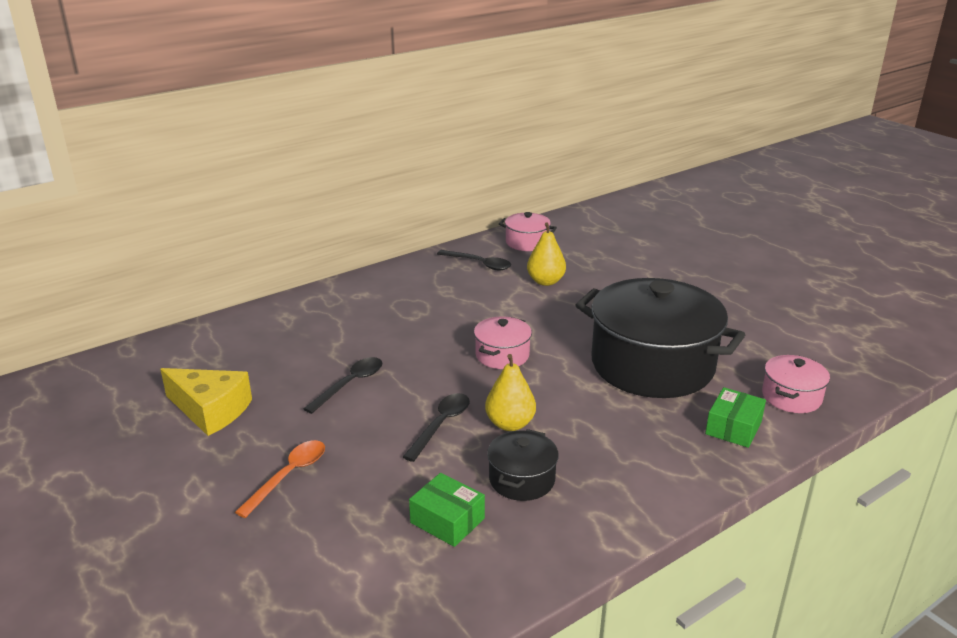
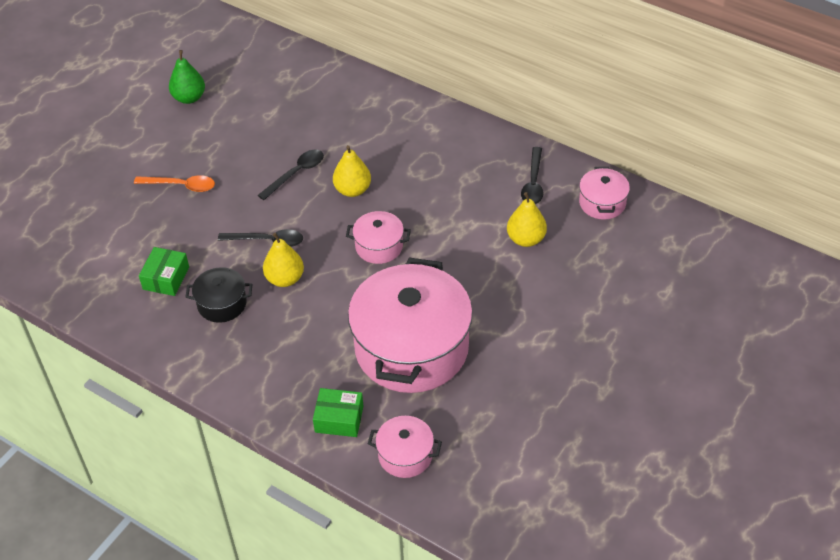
camera: 70 degrees right, 20 degrees up
yellow cheese [160,368,252,436] -> none
black spoon [303,357,382,414] -> black spoon turned 60 degrees counterclockwise [258,149,324,200]
black pot [575,278,745,398] -> pink pot [348,258,473,393]
none -> green pear [169,50,205,104]
none -> yellow pear [333,145,371,197]

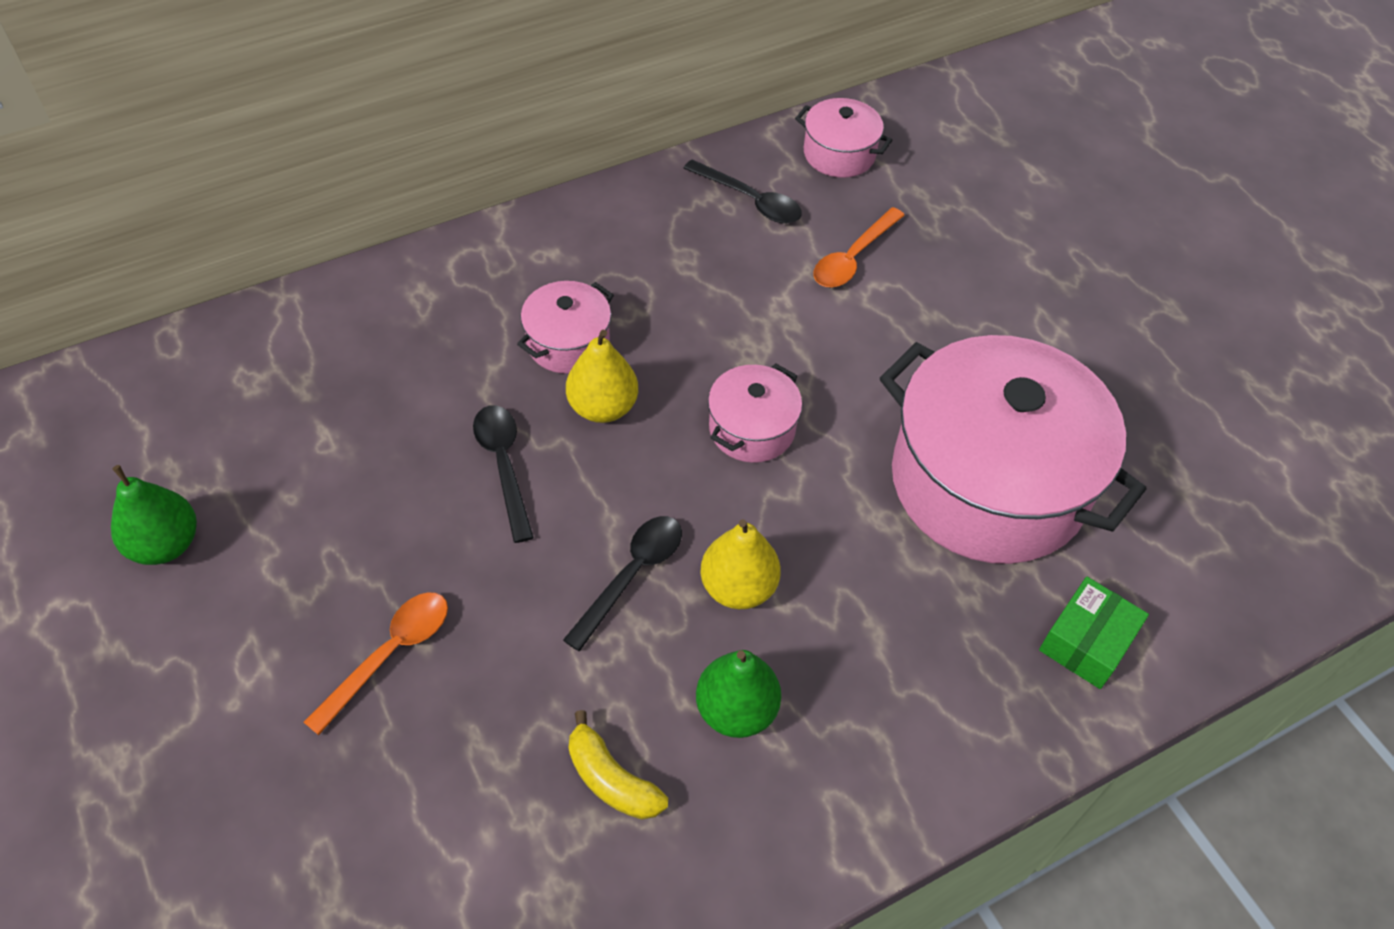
camera: 65 degrees left, 5 degrees up
green box [139,247,189,296] -> yellow banana [569,710,668,819]
black pot [186,267,252,323] -> green pear [696,650,781,738]
pink pot [368,416,442,478] -> pink pot moved to [517,281,614,374]
yellow pear [507,192,547,247] -> orange spoon [814,207,905,287]

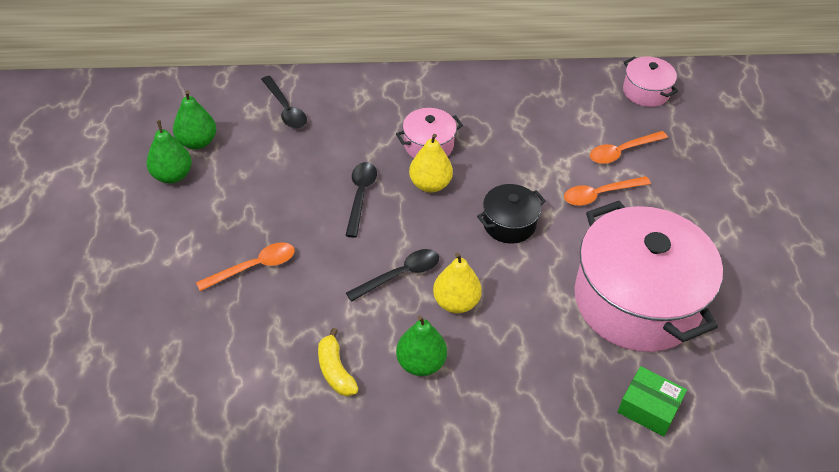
camera: 25 degrees right, 5 degrees down
black spoon [683,160,802,223] -> black spoon moved to [261,76,307,129]
pink pot [708,363,802,463] -> black pot [477,184,546,243]
green box [1039,577,1149,689] -> green box turned 60 degrees clockwise [618,366,687,436]
none -> green pear [173,90,216,150]
none -> orange spoon [564,176,651,206]

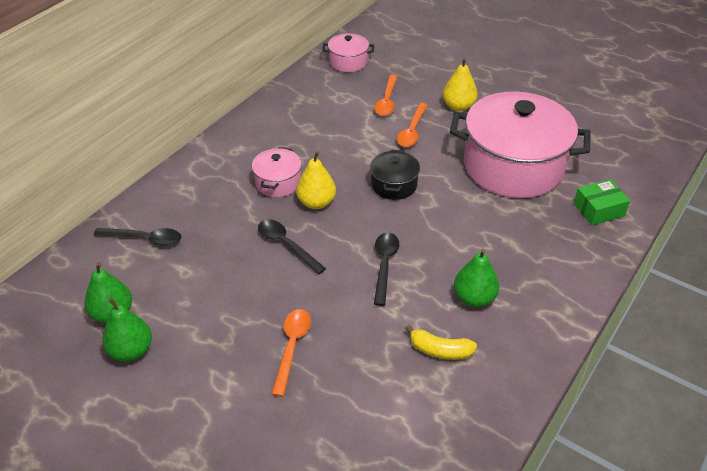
camera: 50 degrees left, 5 degrees down
yellow pear [433,253,482,313] -> yellow pear moved to [443,58,478,111]

